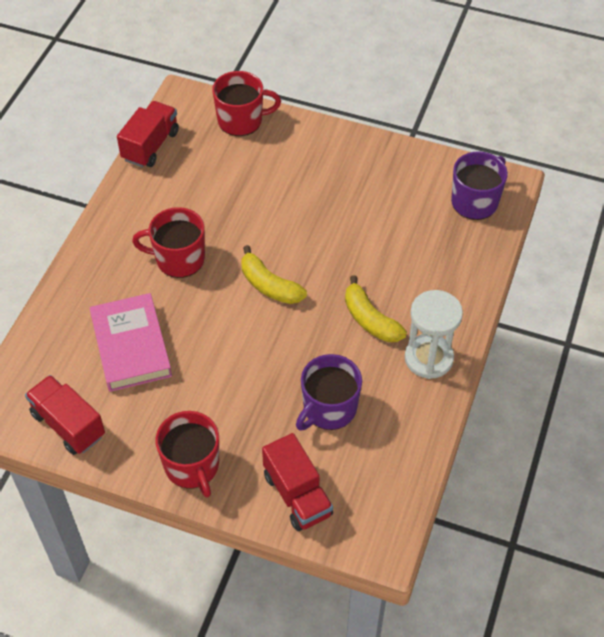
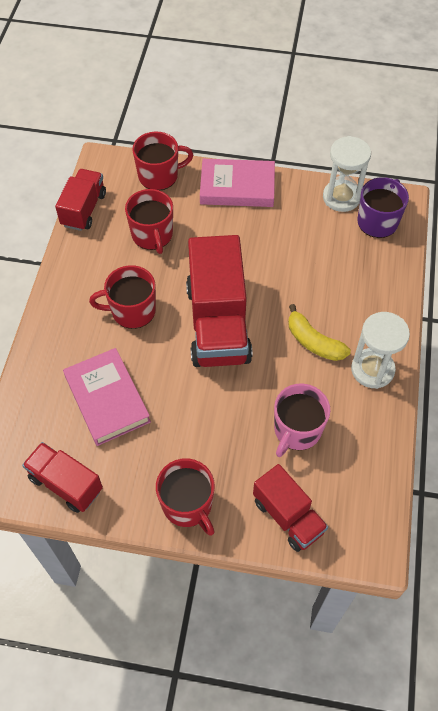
camera: 10 degrees left, 5 degrees up
yellow banana [242,245,307,304] -> red truck [186,235,253,367]
purple mug [296,354,362,430] -> pink mug [274,384,330,457]
none -> red mug [125,189,173,254]
none -> pink book [200,159,275,207]
none -> white hourglass [323,136,371,212]

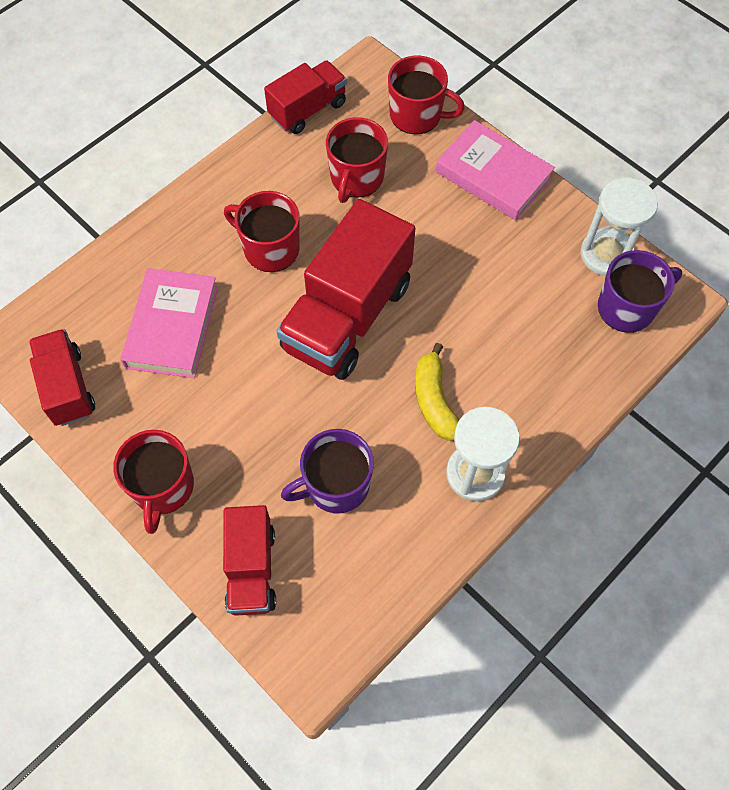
camera: 35 degrees right, 5 degrees up
pink mug [274,384,330,457] -> purple mug [281,429,374,514]

